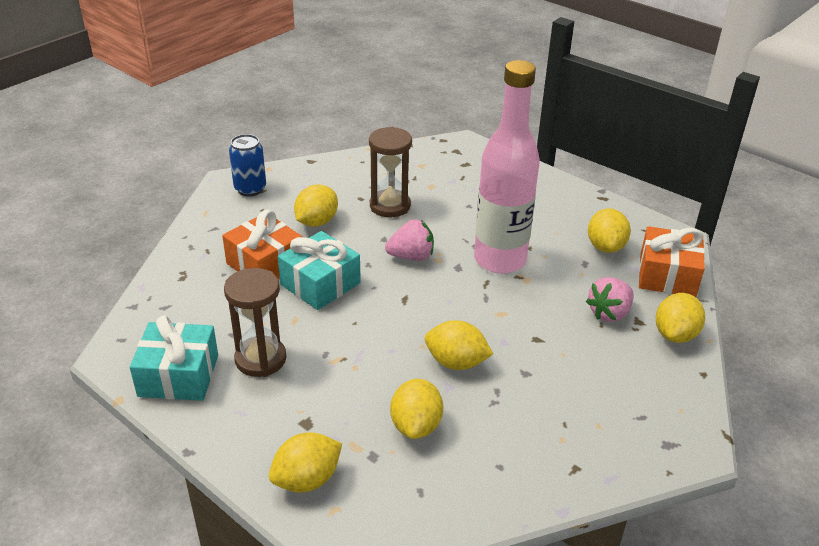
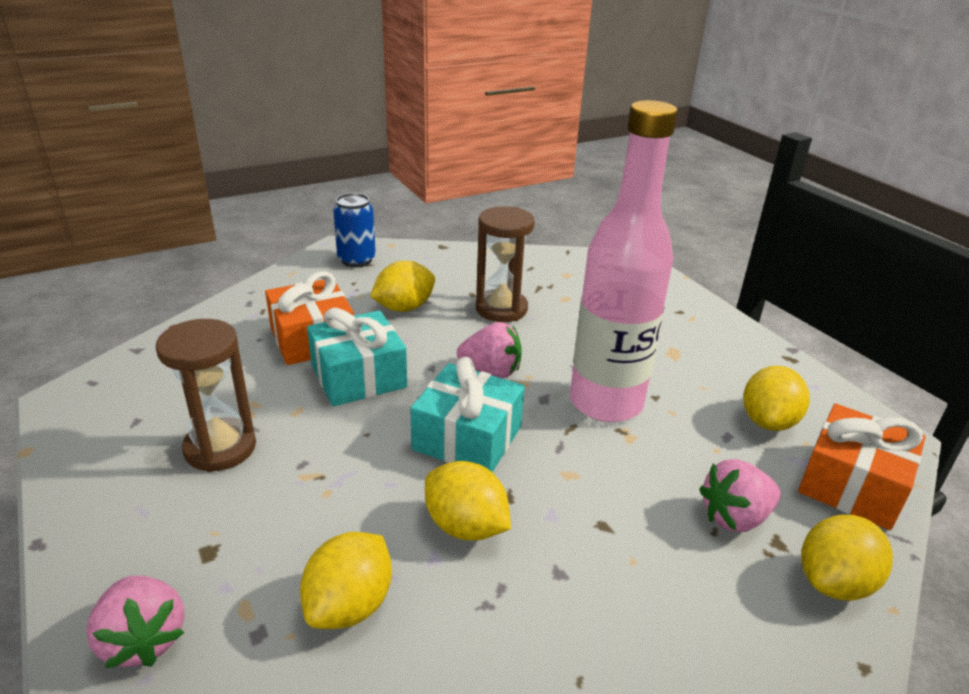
camera: 20 degrees right, 5 degrees down
turquoise gift [130,315,218,401] -> turquoise gift moved to [410,357,525,472]
yellow lemon [269,432,342,492] -> pink strawberry [86,576,185,668]

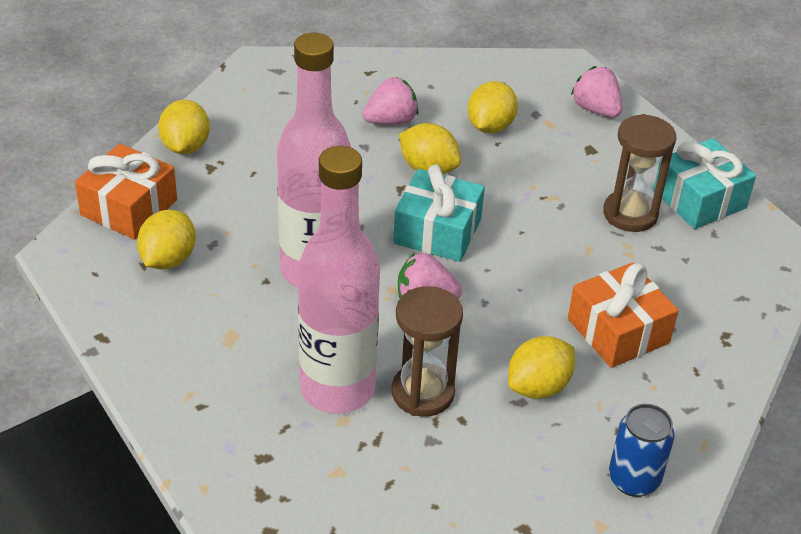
camera: 175 degrees right, 10 degrees up
turquoise gift [307,308,407,406] -> turquoise gift moved to [653,138,756,229]
pink strawberry [699,459,781,532] -> pink strawberry moved to [362,77,419,125]
yellow lemon [801,515,893,601] -> yellow lemon turned 45 degrees counterclockwise [158,100,210,154]
none -> pink bottle [298,146,380,414]

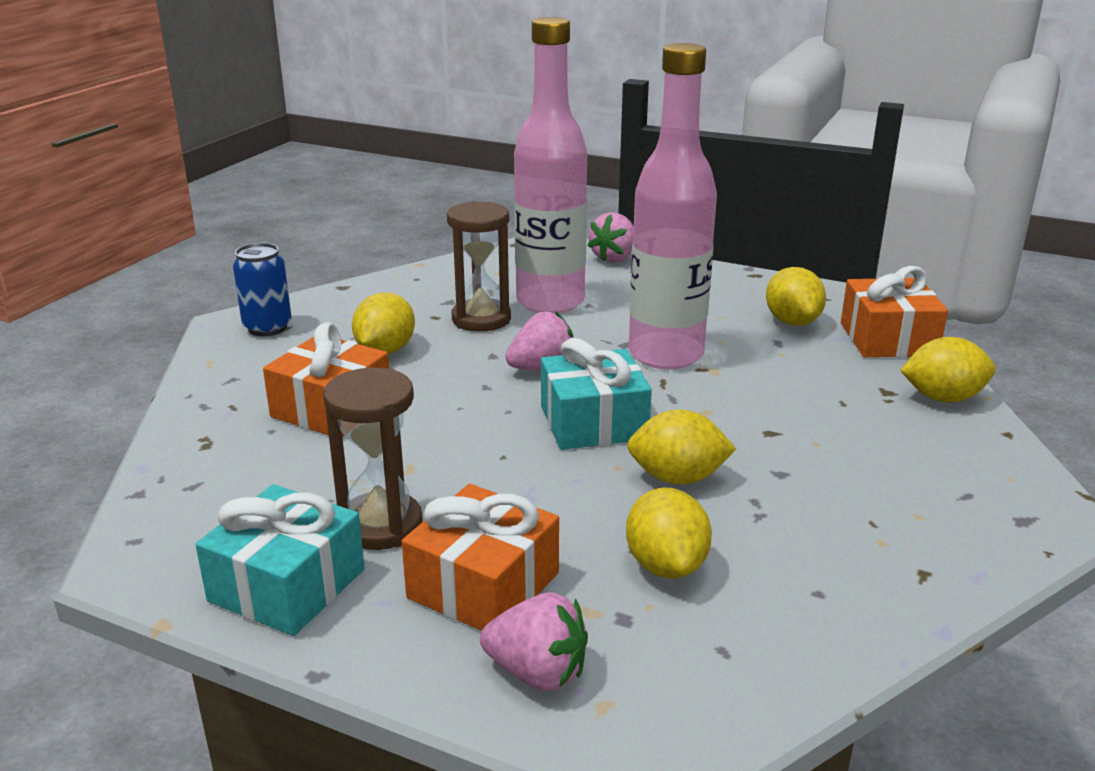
camera: 150 degrees right, 15 degrees down
yellow lemon [158,100,210,154] -> yellow lemon turned 60 degrees counterclockwise [900,337,996,403]
pink strawberry [362,77,419,125] -> pink strawberry moved to [587,213,634,262]
none -> orange gift [402,484,559,631]

